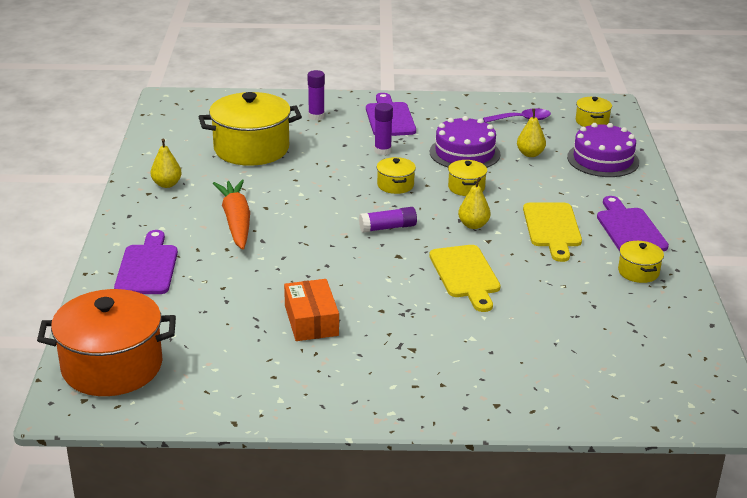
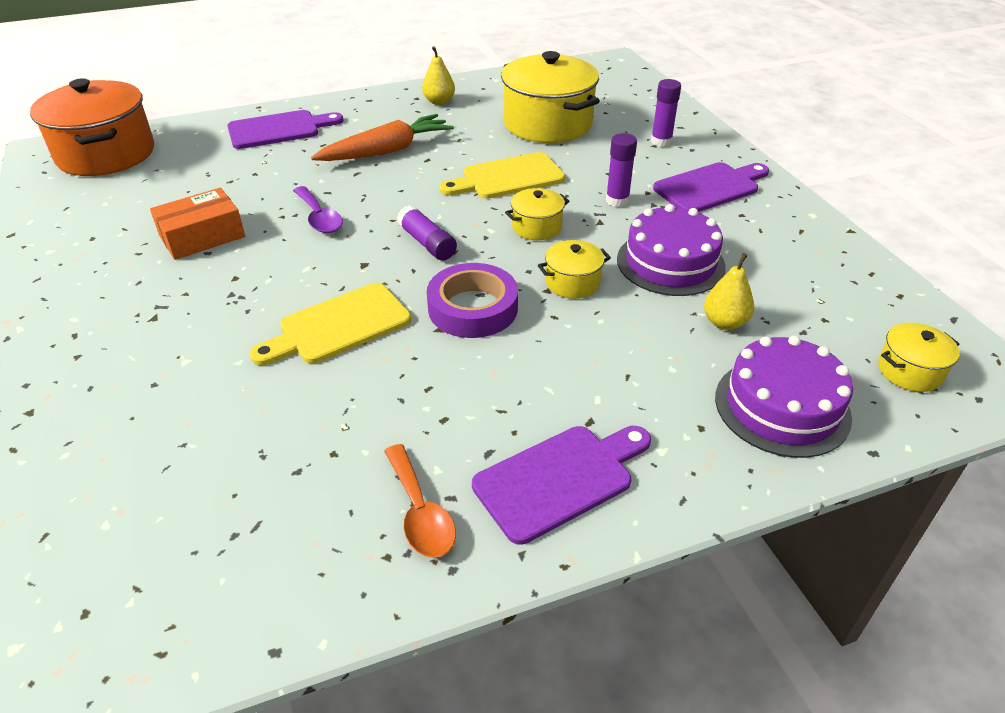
camera: 70 degrees right, 10 degrees up
yellow pear [458,177,491,229] -> purple tape [427,263,518,338]
purple spoon [483,108,551,123] -> purple spoon moved to [293,186,343,233]
yellow cutting board [523,203,582,262] -> yellow cutting board moved to [439,152,565,199]
yellow pot [618,241,664,283] -> orange spoon [384,444,456,558]

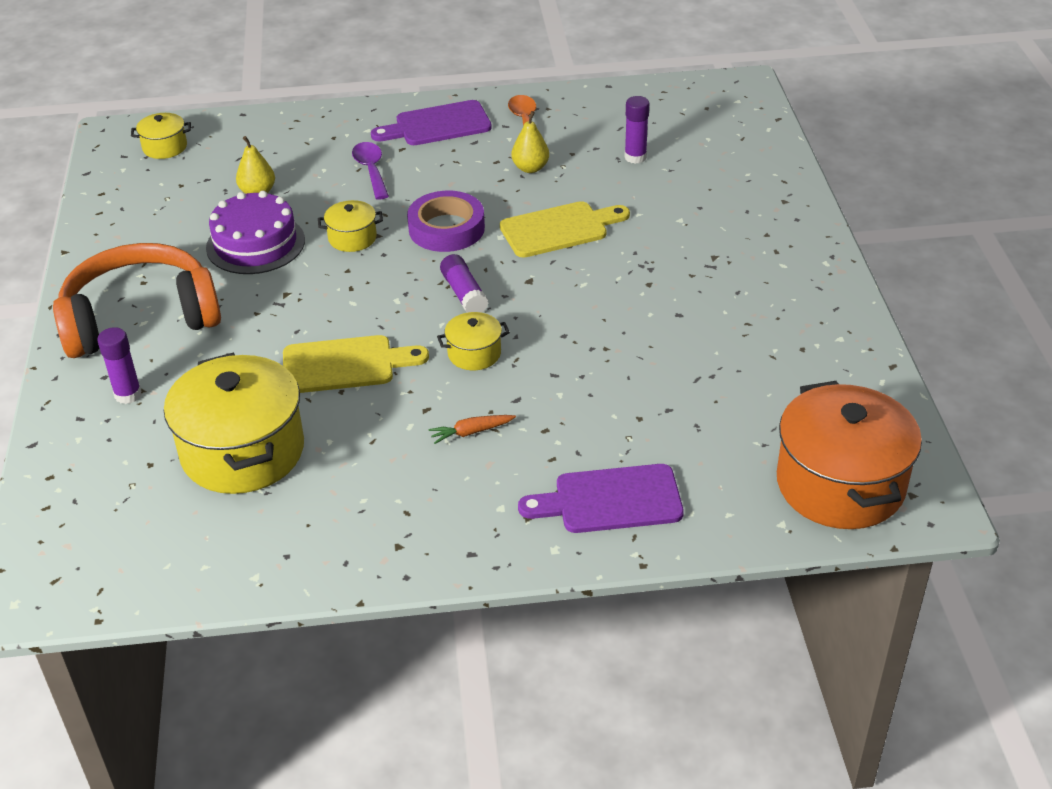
camera: 165 degrees left, 0 degrees up
orange box [150,188,245,260] -> none
purple spoon [293,186,343,233] -> purple spoon moved to [352,142,389,200]
orange carrot [311,114,454,161] -> orange carrot [429,415,516,444], size x0.46
yellow pear [422,46,455,105] -> yellow pear moved to [511,111,549,173]
yellow pot [505,188,570,240] -> yellow pot moved to [437,312,510,370]
purple glue stick [606,133,637,207] -> purple glue stick moved to [624,96,649,164]
purple cutting board [653,162,769,212] -> orange headphones [53,243,221,358]
purple cake [715,336,853,458] -> none

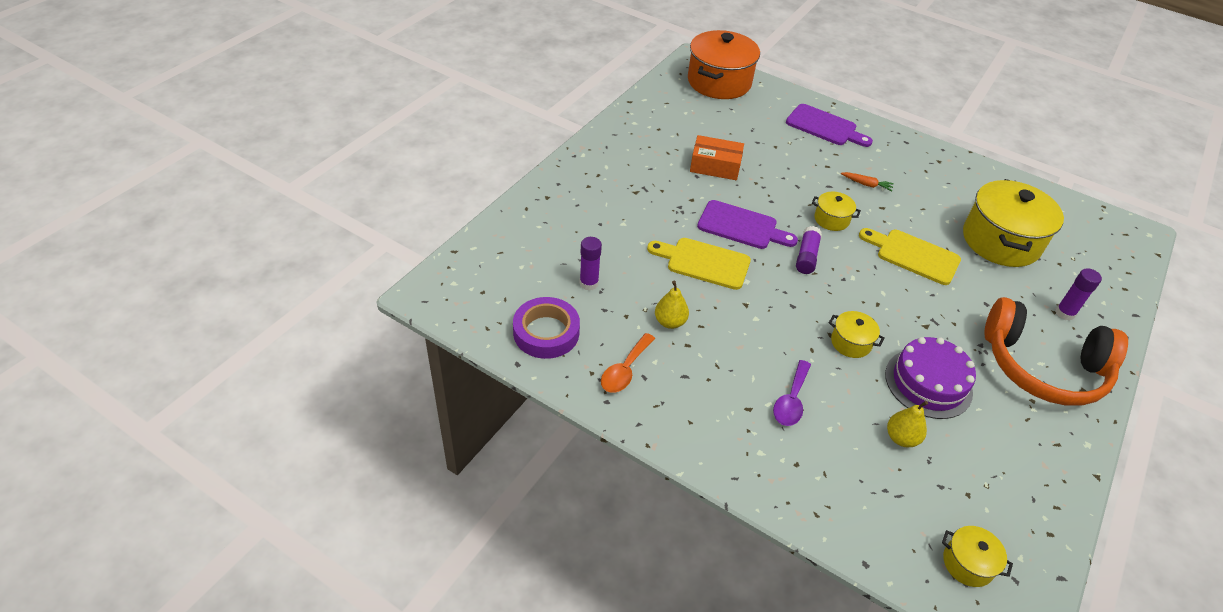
camera: 145 degrees left, 5 degrees up
purple cutting board [371,100,492,145] -> purple cutting board moved to [697,200,798,249]
purple tape [407,191,485,252] -> purple tape moved to [513,297,580,359]
none -> orange box [690,135,744,180]

